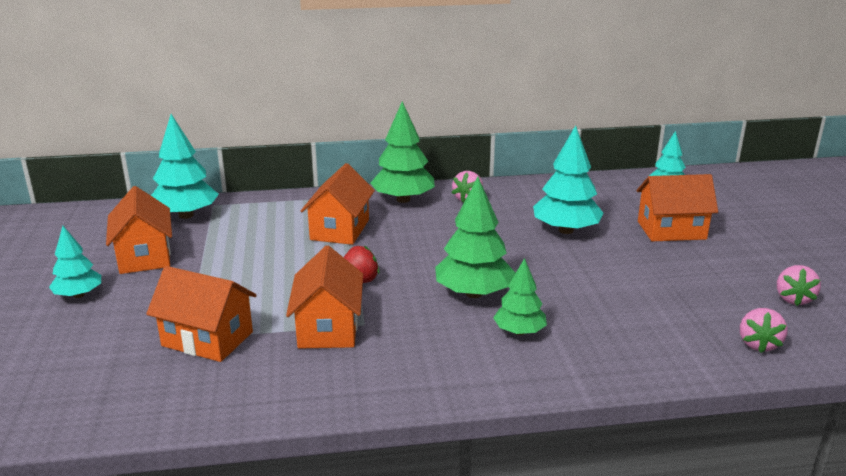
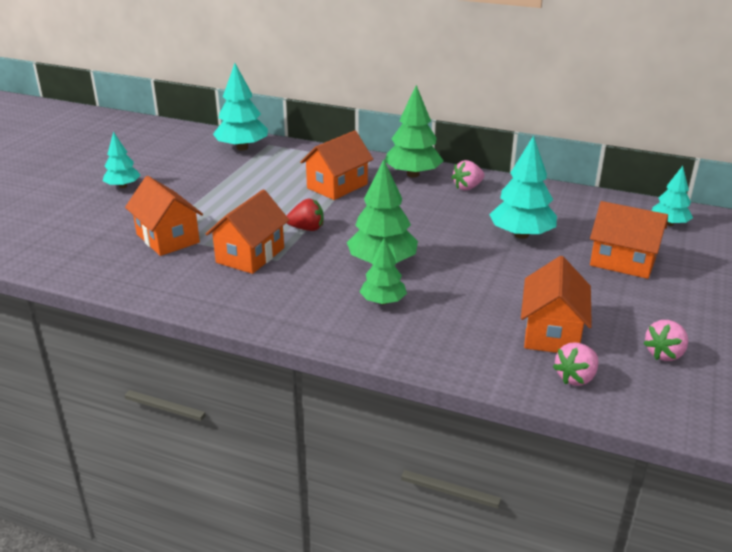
camera: 30 degrees right, 5 degrees up
orange house [106,186,172,274] -> orange house moved to [521,256,592,353]

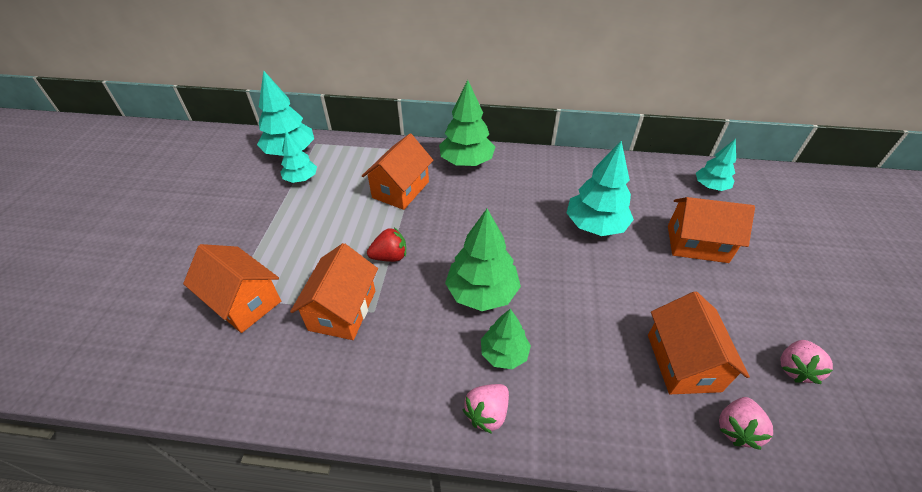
camera: 15 degrees left, 15 degrees up
turquoise tree [103,132,141,188] -> turquoise tree moved to [280,132,317,183]
pink strawberry [451,160,485,190] -> pink strawberry moved to [462,384,509,434]

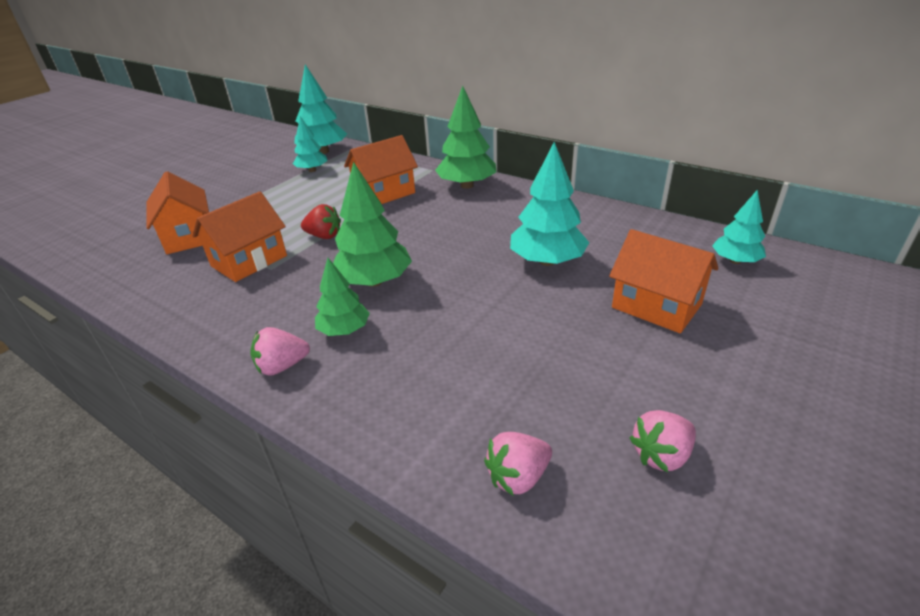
camera: 30 degrees right, 10 degrees down
orange house [648,291,750,394] -> none

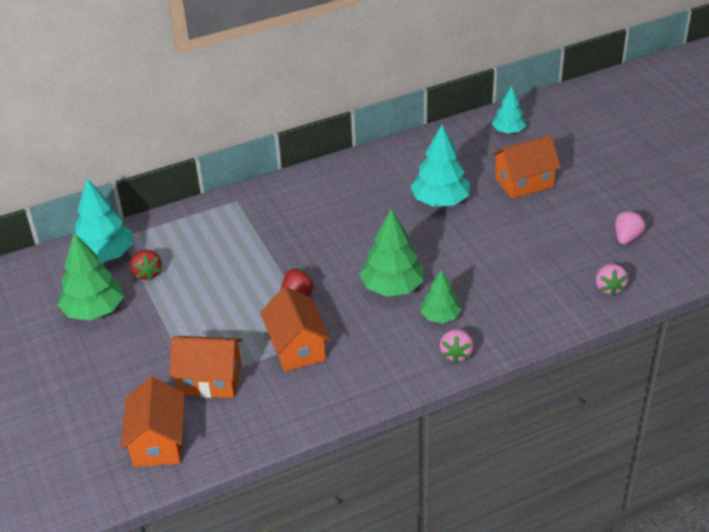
camera: 60 degrees left, 5 degrees up
turquoise tree [293,116,327,172] -> red strawberry [130,250,162,281]
orange house [344,135,418,204] -> orange house moved to [121,377,185,467]
green tree [435,86,496,189] -> green tree moved to [58,233,124,320]
pink strawberry [629,410,696,472] -> pink strawberry turned 150 degrees counterclockwise [615,211,646,245]

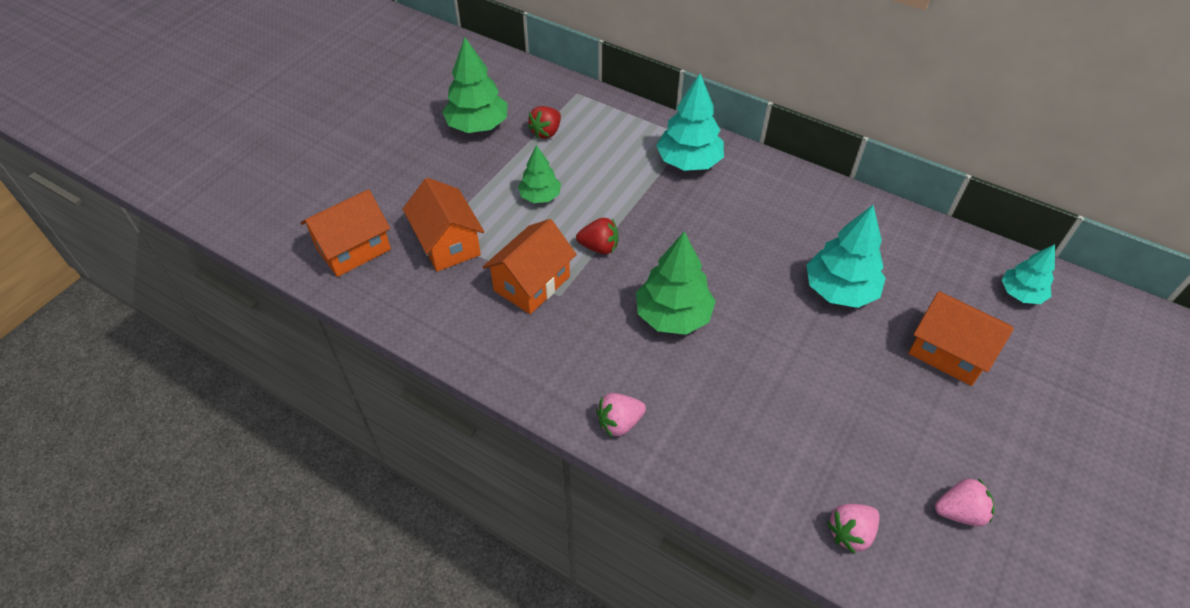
camera: 55 degrees right, 10 degrees up
turquoise tree [75,179,133,263] -> turquoise tree moved to [656,74,724,171]
green tree [420,270,461,323] -> green tree moved to [518,145,561,203]

